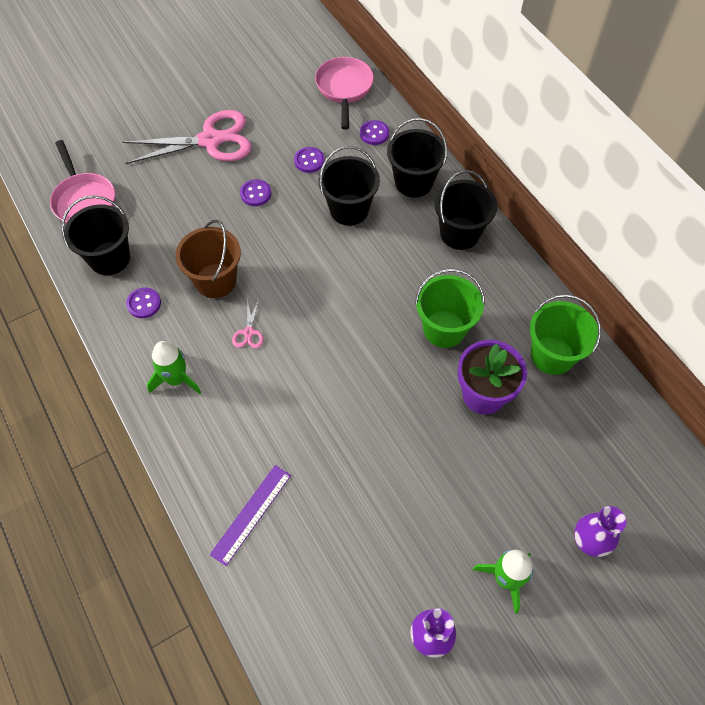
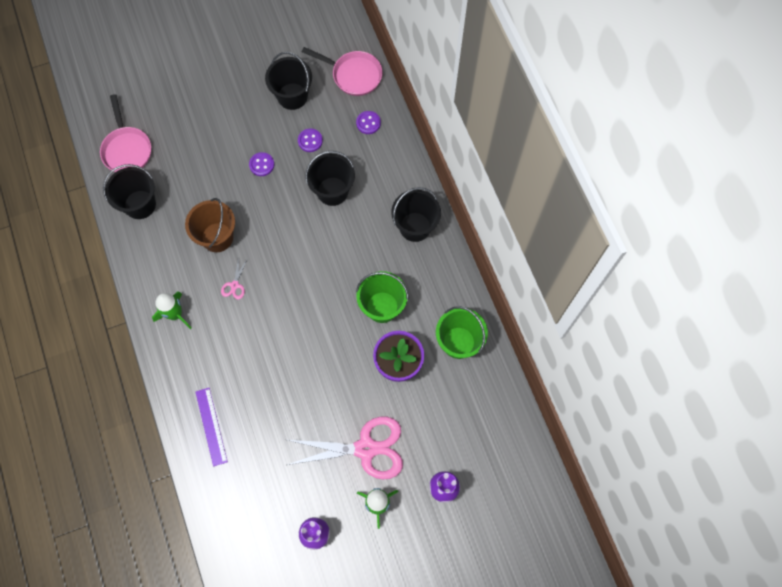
camera: 10 degrees right, 10 degrees up
pink scissors [123,110,252,164] -> pink scissors moved to [287,417,403,479]
purple button [126,287,161,318] -> none
purple ruler [210,465,291,566] -> purple ruler turned 60 degrees counterclockwise [196,388,228,466]
pink pan [315,57,374,129] -> pink pan turned 105 degrees clockwise [302,47,382,96]
black bucket [387,118,447,198] -> black bucket moved to [265,52,312,110]

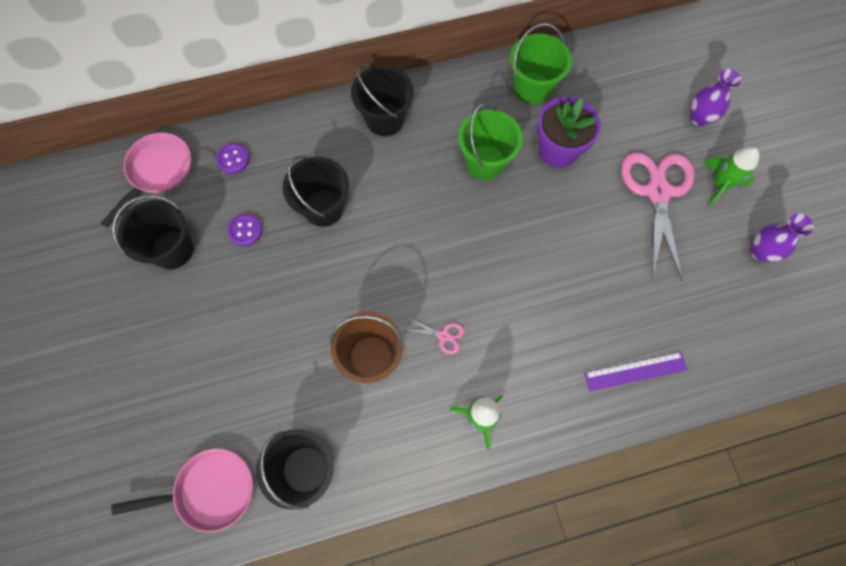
camera: 85 degrees left, 0 degrees up
purple button [249,152,274,176] -> none

